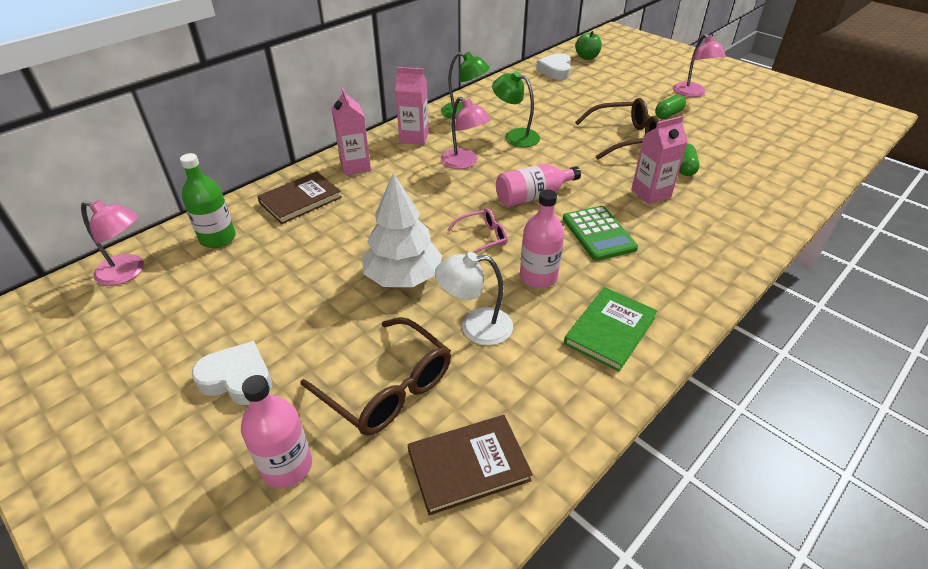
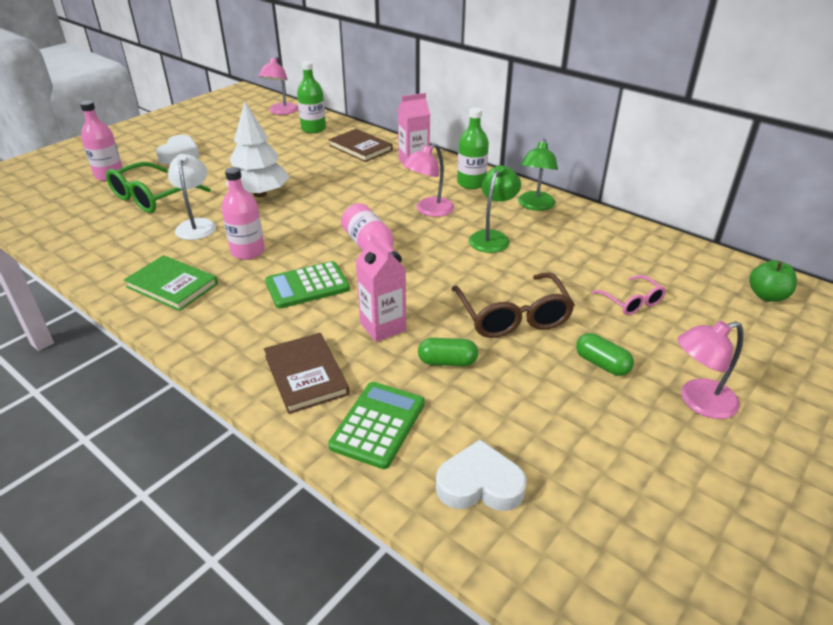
camera: 85 degrees right, 5 degrees down
brown glasses [300,317,451,436] -> green glasses [106,162,211,213]
pink carton [395,67,429,145] -> green bottle [457,107,489,189]
brown book [408,415,533,516] -> brown book moved to [264,333,350,414]
pink glasses [447,208,508,254] -> pink glasses moved to [592,275,666,315]
white heart [536,53,571,80] -> white heart moved to [436,440,527,511]
none -> green calculator [328,382,425,469]

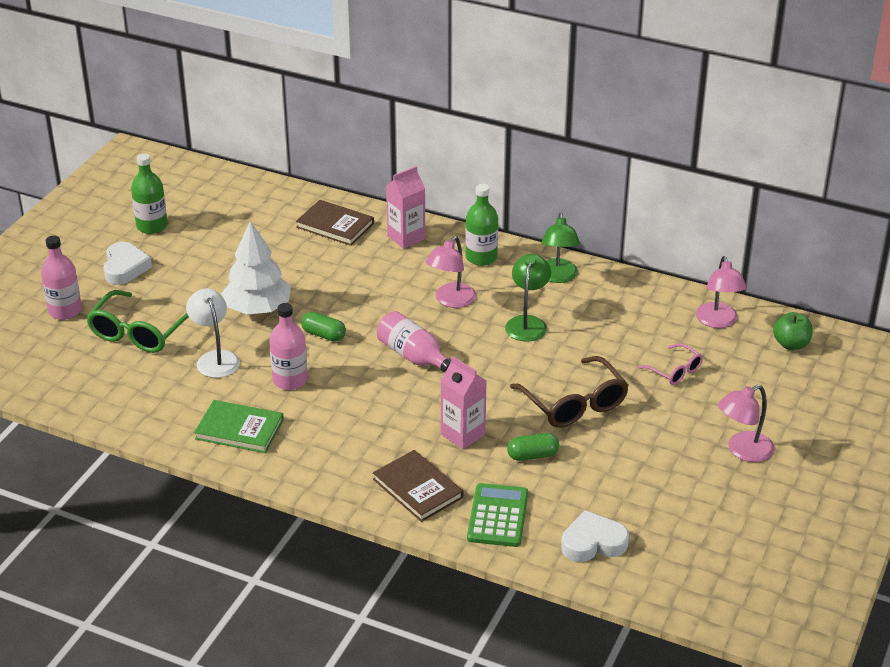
camera: 15 degrees left, 0 degrees up
pink lamp [259,56,298,115] -> pink lamp moved to [696,256,747,328]
green calculator [265,261,350,309] -> none
green bottle [297,61,326,133] -> green bottle moved to [131,153,168,234]
green capsule [576,333,634,376] -> green capsule moved to [301,312,346,342]

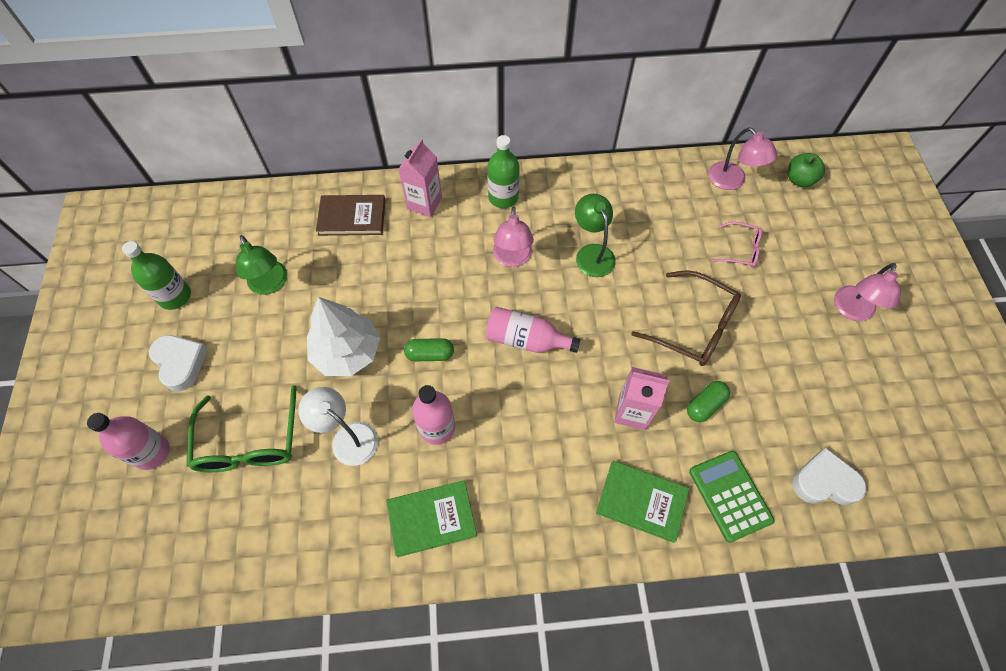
camera: 30 degrees left, 25 degrees up
brown book [373,450,463,522] -> green book [596,461,689,543]
green lamp [541,213,580,283] -> green lamp moved to [236,235,287,295]
white heart [561,510,629,562] -> white heart turned 45 degrees clockwise [793,448,866,505]

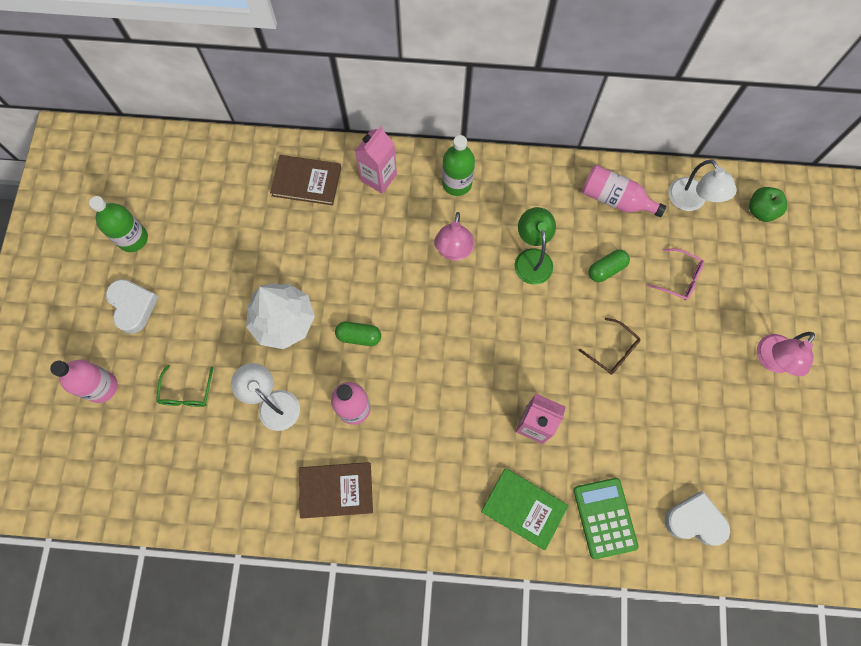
camera: 10 degrees right, 10 degrees up
green glasses [187,385,297,472] -> green glasses [156,365,213,407], size x0.56
green lamp [236,235,287,295] -> none
green book [386,480,477,557] -> brown book [299,462,373,518]
pink bottle [486,307,580,353] -> pink bottle moved to [582,165,666,217]
brown glasses [631,270,741,366] -> brown glasses [578,318,640,375], size x0.56
green capsule [687,381,730,422] -> green capsule moved to [589,250,630,282]
pink lamp [708,127,778,190] -> white lamp [669,160,737,211]

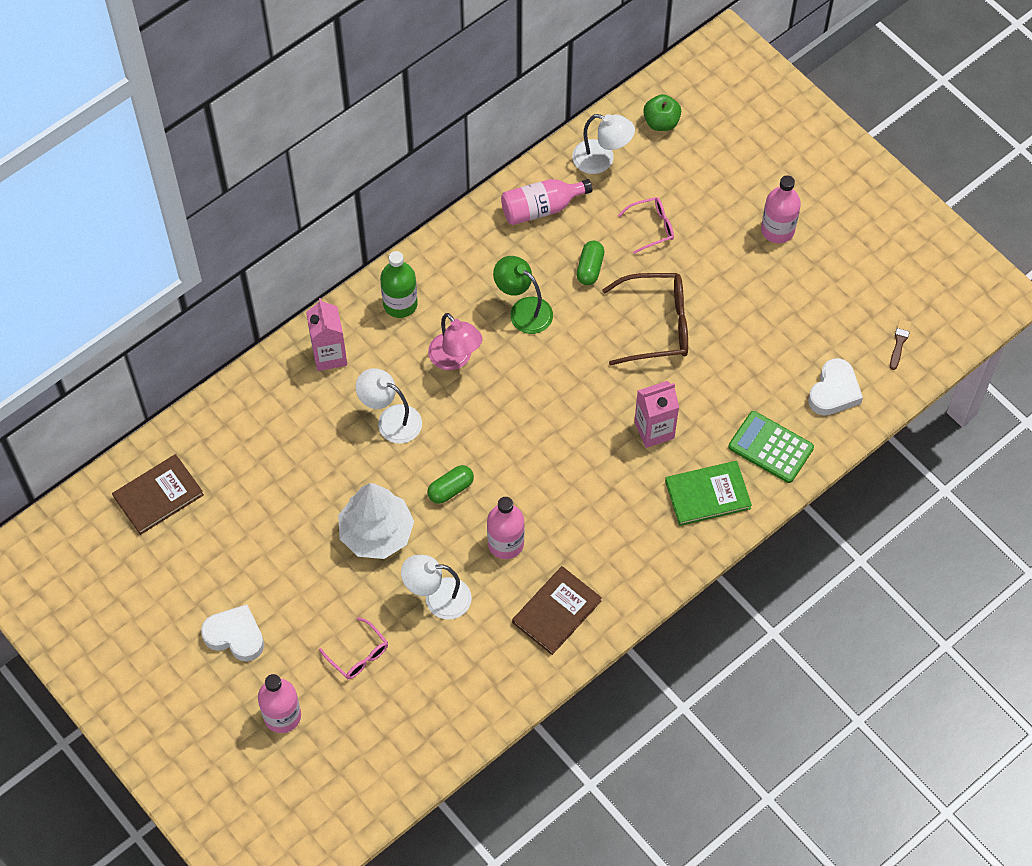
camera: 45 degrees left, 10 degrees down
green bottle [89,196,148,252] -> none
green glasses [156,365,213,407] -> pink glasses [319,617,388,679]
brown book [270,155,341,205] -> brown book moved to [112,454,204,535]
brown glasses [578,318,640,375] -> brown glasses [602,273,688,366], size x1.79
white heart [665,492,730,545] -> white heart turned 150 degrees clockwise [808,358,863,415]
pink lamp [757,332,815,376] -> pink bottle [761,175,801,243]
none -> white lamp [356,368,422,444]
none -> brown brush [890,319,912,370]

